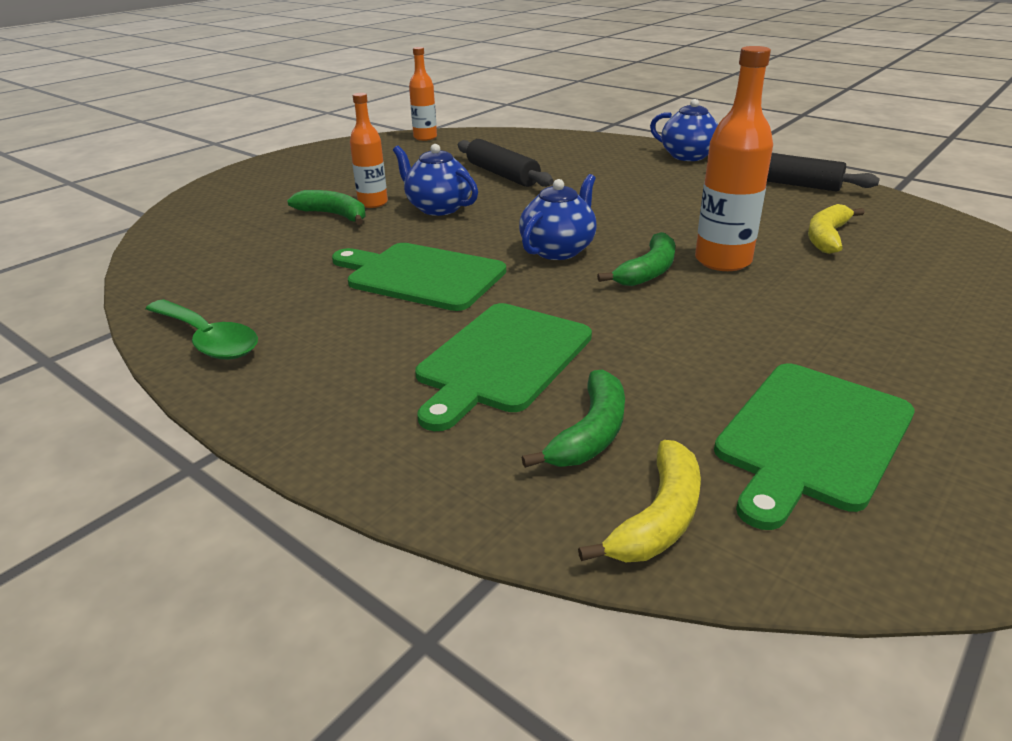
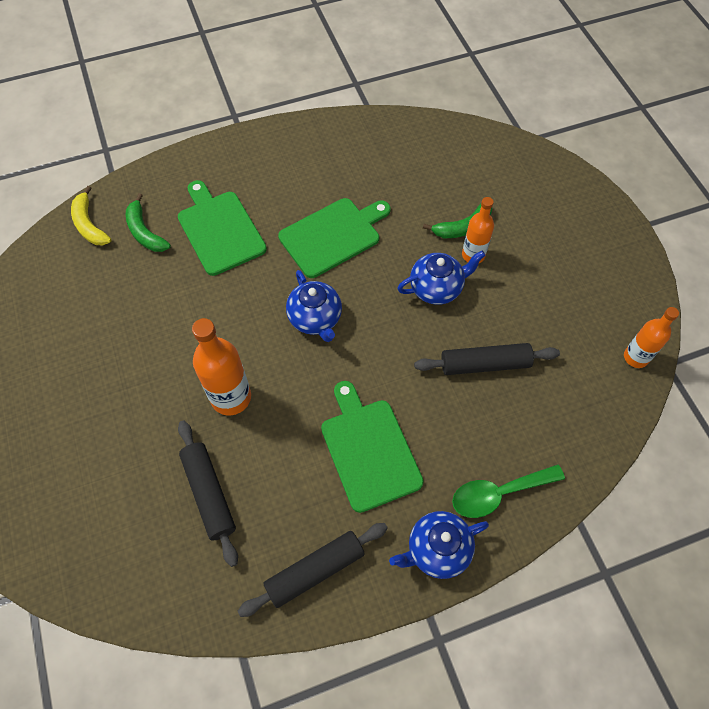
camera: 120 degrees right, 30 degrees up
green spoon [146,299,258,359] -> green spoon moved to [452,464,565,518]
green banana [597,232,675,286] -> none
green cutting board [714,363,915,530] -> green cutting board moved to [321,381,424,513]
yellow banana [808,204,865,254] -> black rolling pin [178,421,238,567]

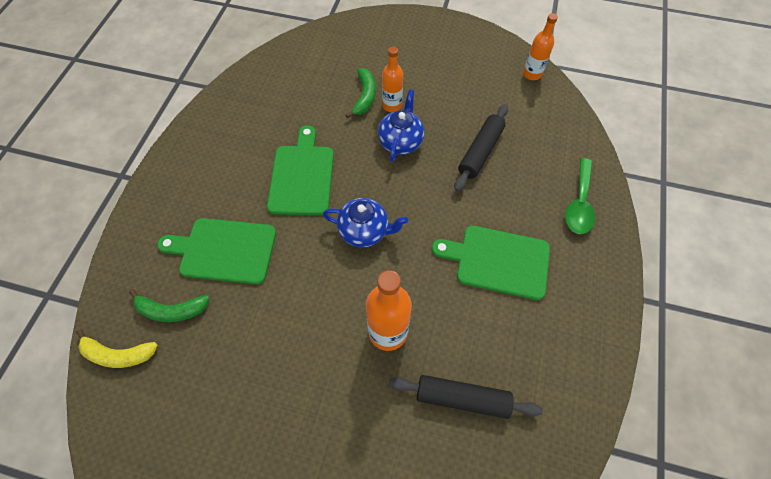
camera: 55 degrees left, 0 degrees up
black rolling pin [238,523,388,617] -> none
blue teapot [389,511,489,579] -> none

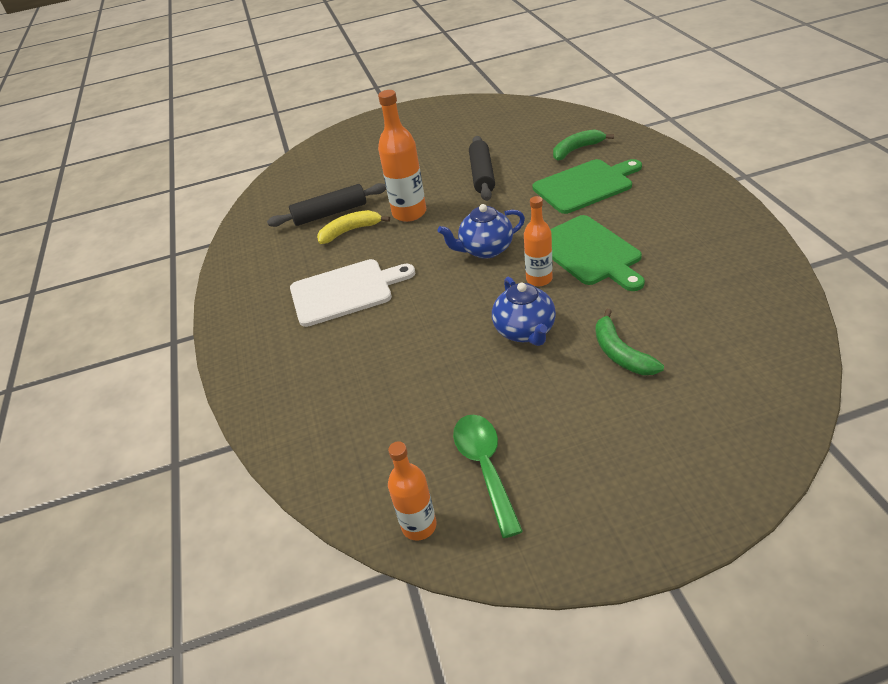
camera: 155 degrees right, 20 degrees down
yellow banana [76,329,158,368] -> yellow banana moved to [317,210,390,244]
orange bottle [382,47,403,112] -> orange bottle moved to [524,196,553,286]
green cutting board [432,226,550,300] -> white cutting board [290,259,415,327]
black rolling pin [454,104,508,192] -> black rolling pin moved to [469,136,495,201]
green spoon [565,158,595,234] -> green spoon moved to [453,415,523,538]

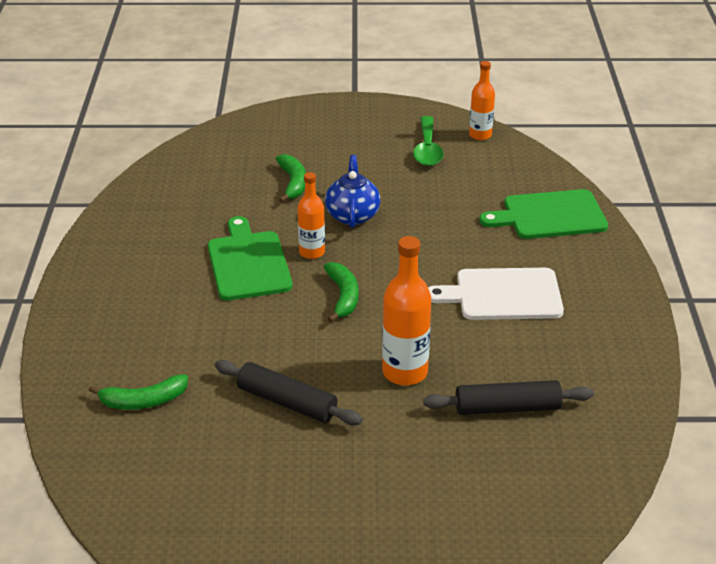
camera: 170 degrees left, 5 degrees down
yellow banana [317,210,390,244] -> none
blue teapot [438,204,525,259] -> green banana [324,262,359,323]
black rolling pin [469,136,495,201] -> black rolling pin turned 75 degrees counterclockwise [215,360,363,425]
green cutting board [533,159,642,214] -> green cutting board moved to [479,189,608,239]

